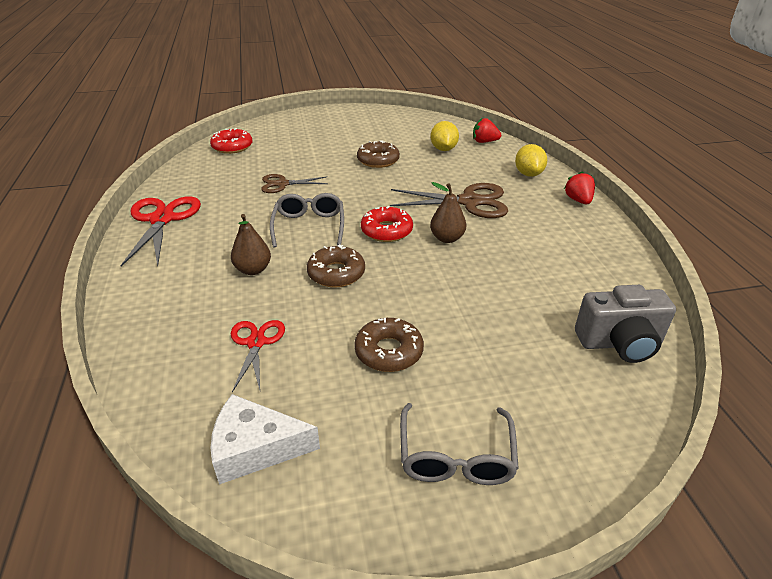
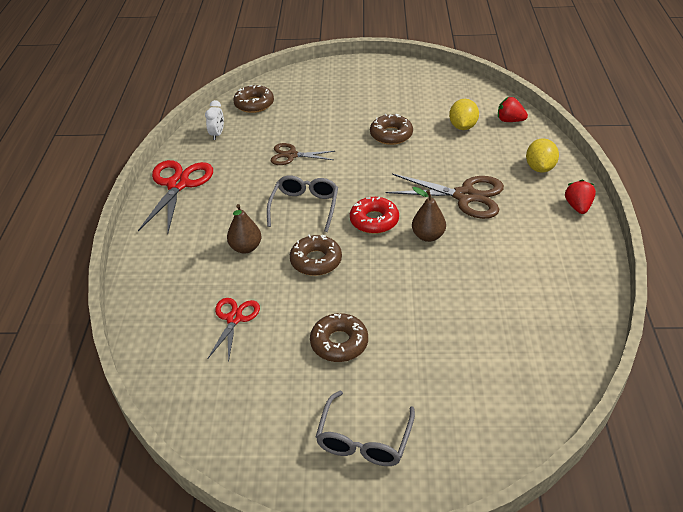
camera: 15 degrees right, 5 degrees up
red donut [210,128,252,154] -> brown donut [233,85,274,113]
white cheese [211,394,320,485] -> none
grey camera [575,285,676,363] -> none
none -> white clock [205,100,224,140]

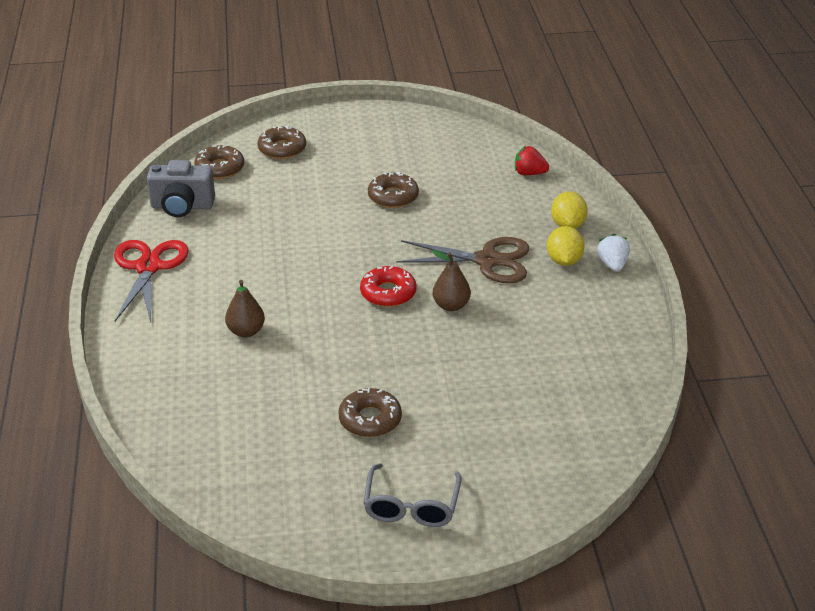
camera: 10 degrees left, 5 degrees down
white clock [205,100,224,140] -> grey camera [147,160,215,217]
red scissors [207,298,260,363] -> none
grey glasses [267,175,338,232] -> none
brown scissors [271,143,335,165] -> none
brown donut [290,234,342,276] -> brown donut moved to [257,125,306,159]
yellow lemon [449,99,479,130] -> yellow lemon moved to [547,226,585,266]
red strawberry [565,180,596,214] -> white strawberry [597,234,630,272]

